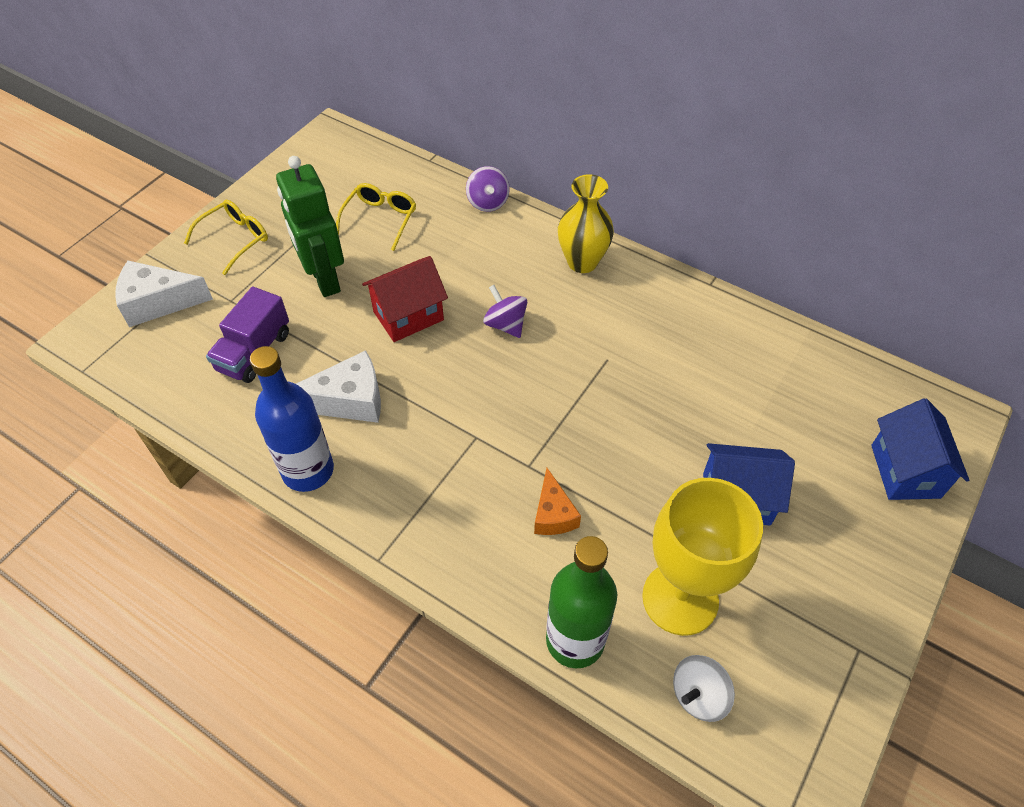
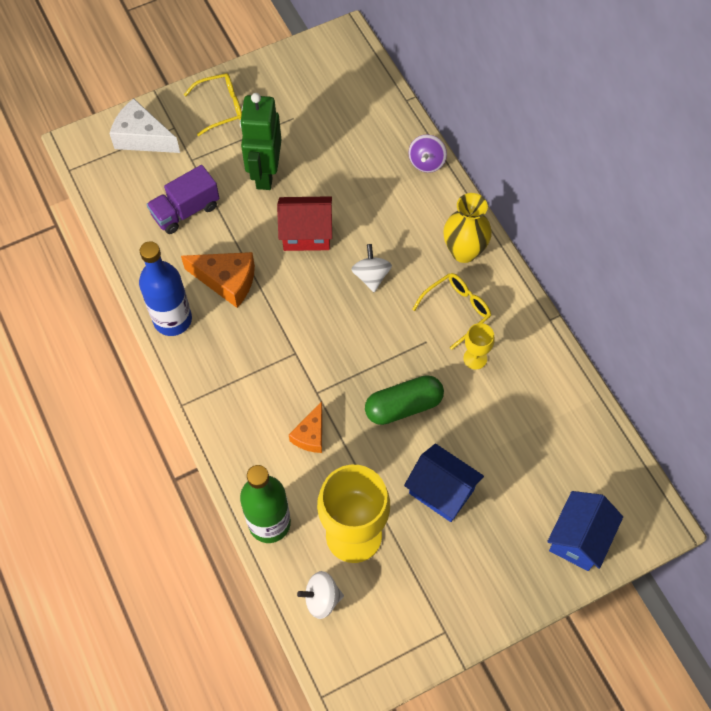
camera: 30 degrees right, 10 degrees up
white cheese [296,350,381,423] -> orange cheese [181,252,255,308]
yellow glasses [336,183,416,251] -> yellow glasses moved to [412,273,491,350]
purple spinning top [483,285,527,338] -> white spinning top [351,244,392,292]
none -> green capsule [365,375,444,425]
none -> yellow goblet [463,323,495,370]

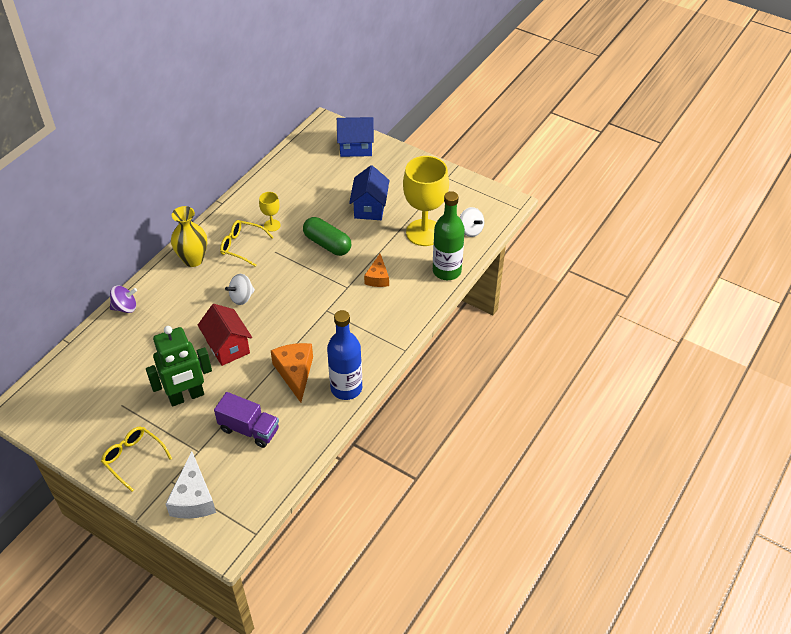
camera: 120 degrees left, 15 degrees down
orange cheese [289,401,322,453] -> orange cheese turned 105 degrees clockwise [364,254,389,287]

